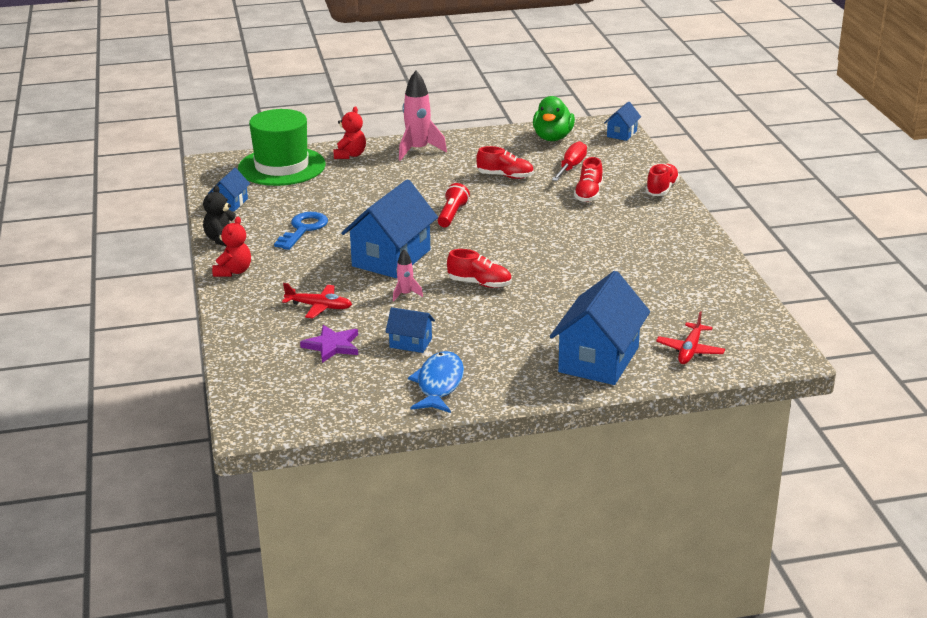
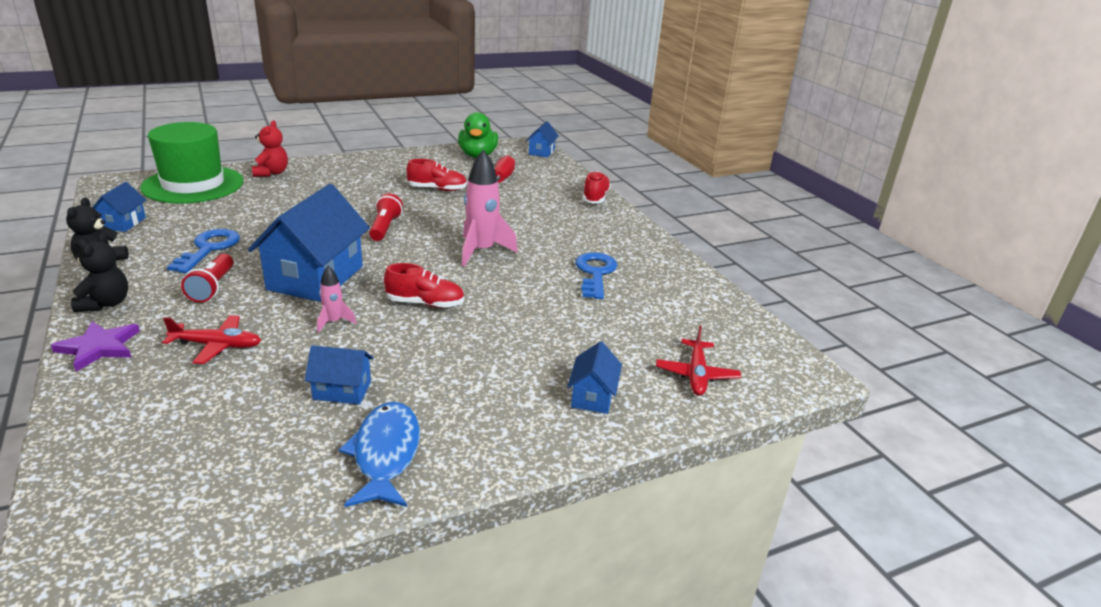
camera: 15 degrees left, 0 degrees up
red teddy bear [212,216,251,277] -> black teddy bear [71,233,128,312]
purple star [300,325,358,363] -> purple star moved to [51,321,140,372]
pink rocket [399,71,447,161] -> pink rocket moved to [462,150,518,266]
blue house [550,271,650,385] -> blue house [567,341,622,414], size x0.48
red shoe [574,157,603,202] -> none
none -> red flashlight [181,254,234,303]
none -> blue key [575,252,617,299]

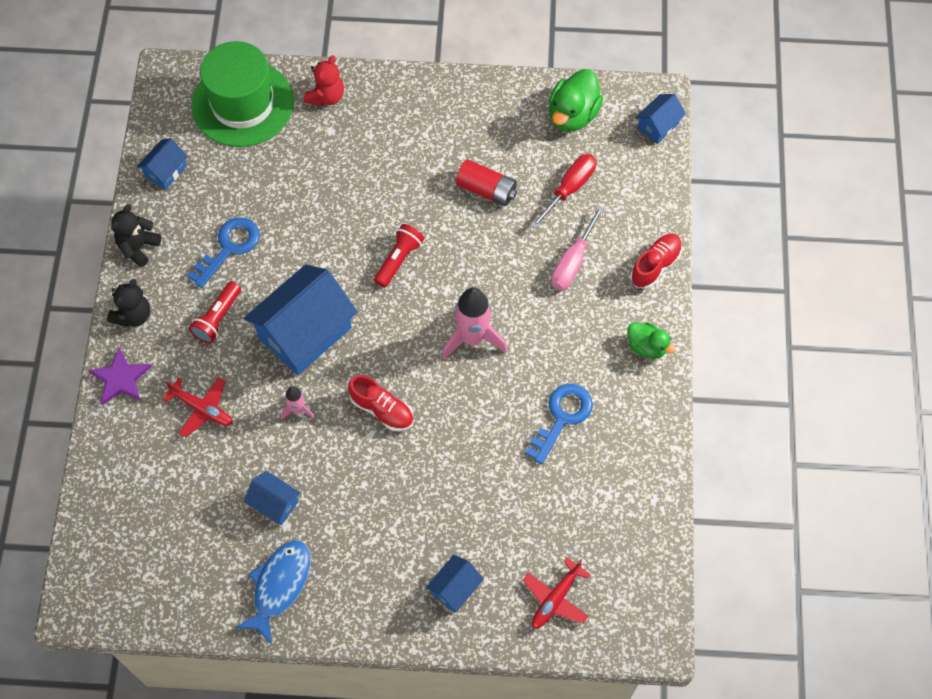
camera: 30 degrees right, 35 degrees up
red shoe [406,159,467,191] -> red battery [456,159,517,206]
none -> pink screwdriver [551,205,604,290]
none -> green duck [627,322,676,359]

